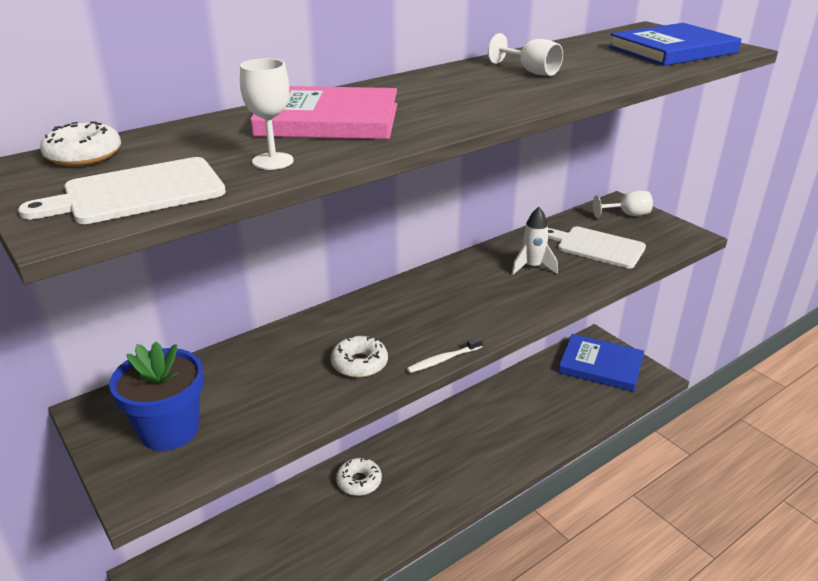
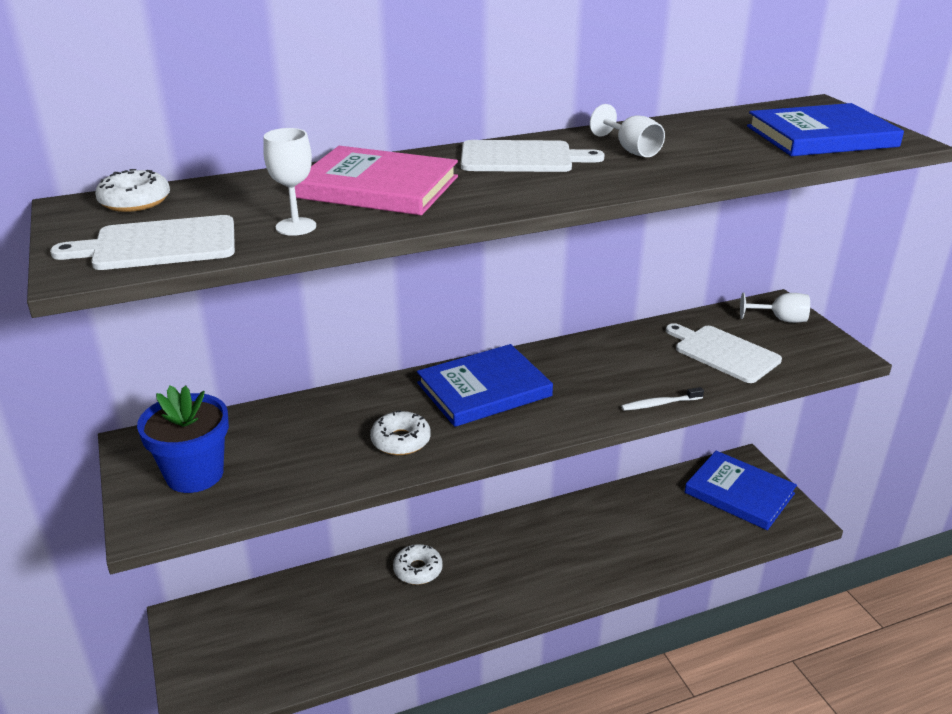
camera: 15 degrees right, 0 degrees up
white toothbrush [407,337,483,373] -> white toothbrush moved to [621,387,704,411]
white rocket [512,207,558,275] -> none
none -> blue book [417,344,553,427]
none -> white cutting board [461,140,605,172]

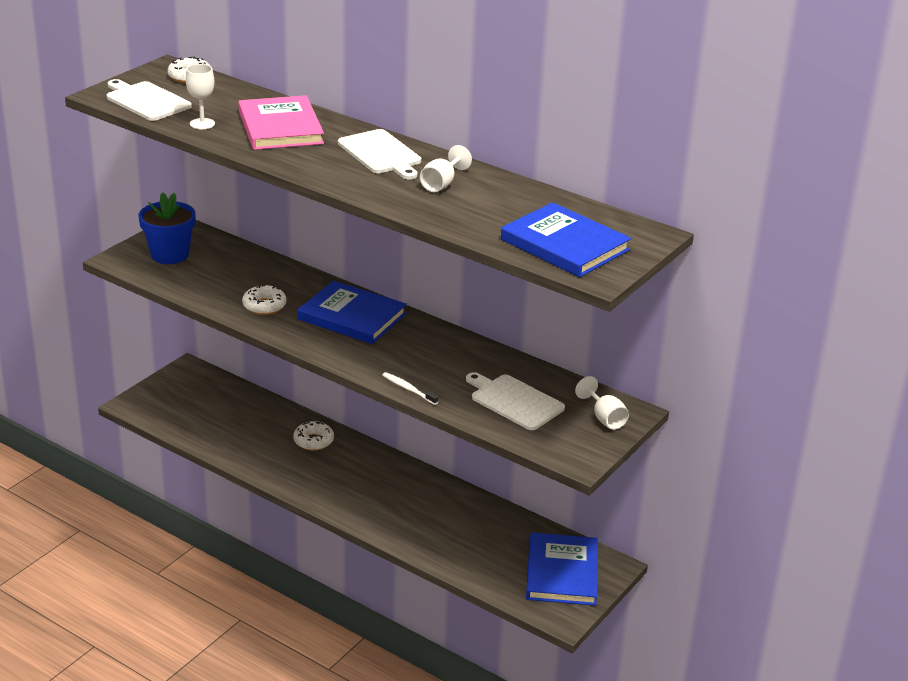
camera: 55 degrees right, 0 degrees up
white cutting board [666,323,782,383] -> white cutting board turned 60 degrees counterclockwise [466,372,565,430]

